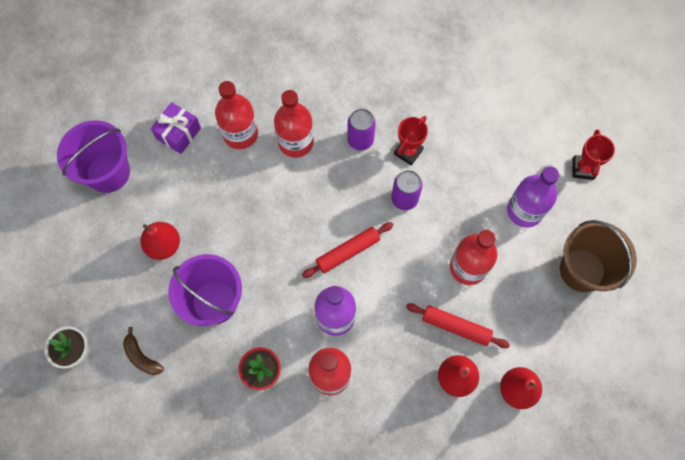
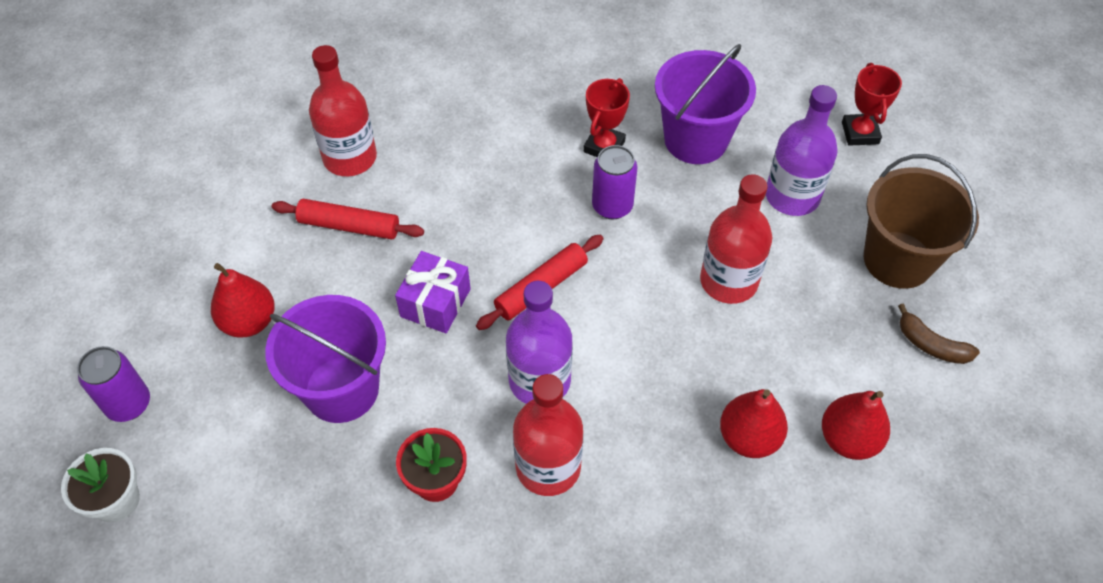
camera: 10 degrees left, 15 degrees down
purple bucket [57,120,130,193] -> purple bucket moved to [655,44,756,164]
brown banana [123,327,164,375] -> brown banana moved to [898,304,980,364]
purple gift [151,102,201,154] -> purple gift moved to [395,251,471,333]
red bottle [274,90,314,157] -> none
purple can [347,109,376,150] -> purple can moved to [77,346,150,422]
red rolling pin [406,303,510,348] -> red rolling pin moved to [272,199,424,239]

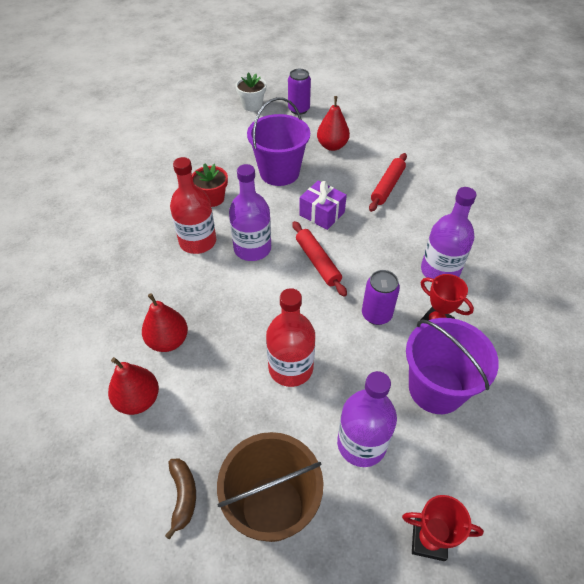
camera: 105 degrees right, 5 degrees down
red bottle [309,45,377,176] -> none
brown banana [898,304,980,364] -> brown banana turned 120 degrees clockwise [165,458,196,540]
none -> purple bottle [421,187,476,279]

